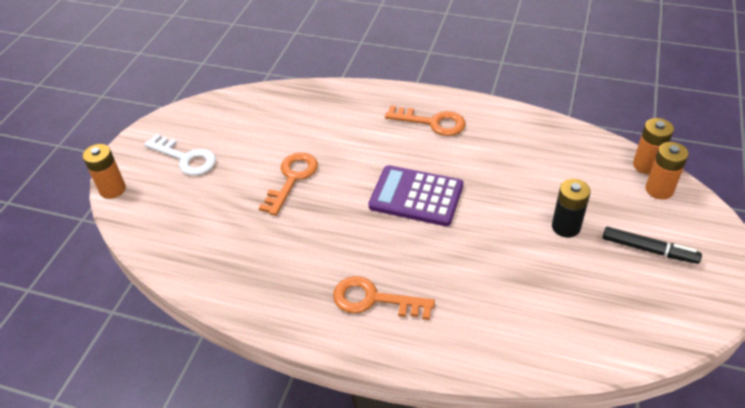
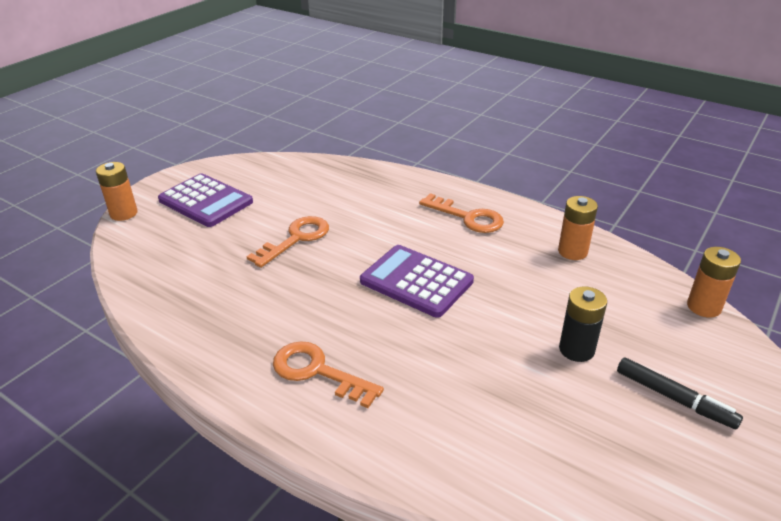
camera: 15 degrees right, 10 degrees down
white key [144,134,216,176] -> purple calculator [158,173,253,227]
orange battery [645,142,689,199] -> orange battery moved to [558,196,598,260]

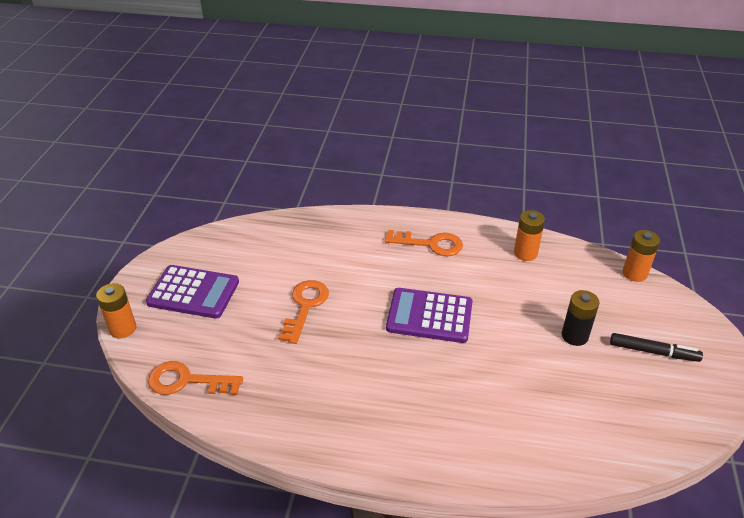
camera: 25 degrees left, 5 degrees up
orange key [273,341,384,408] -> orange key moved to [148,361,243,395]

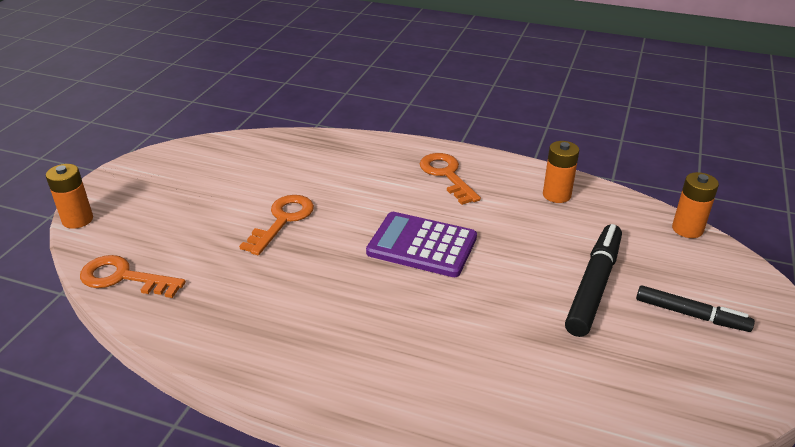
camera: 10 degrees right, 5 degrees down
purple calculator [146,265,239,319] -> none
orange key [385,230,463,256] -> orange key turned 135 degrees counterclockwise [420,153,481,205]
black battery [562,290,599,346] -> black marker [565,224,622,337]

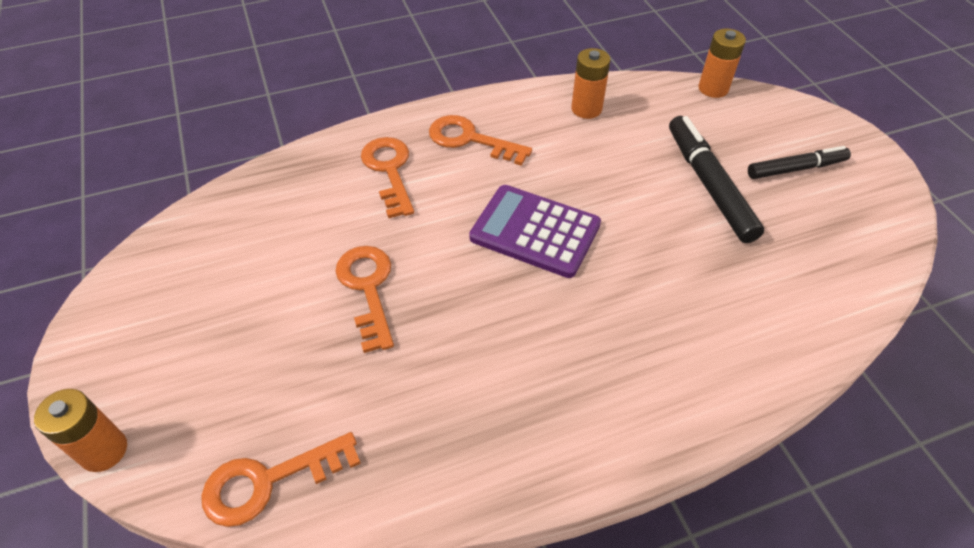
camera: 40 degrees left, 15 degrees up
purple calculator [366,212,477,277] -> purple calculator turned 45 degrees clockwise [469,185,601,278]
none -> orange key [361,137,414,218]

